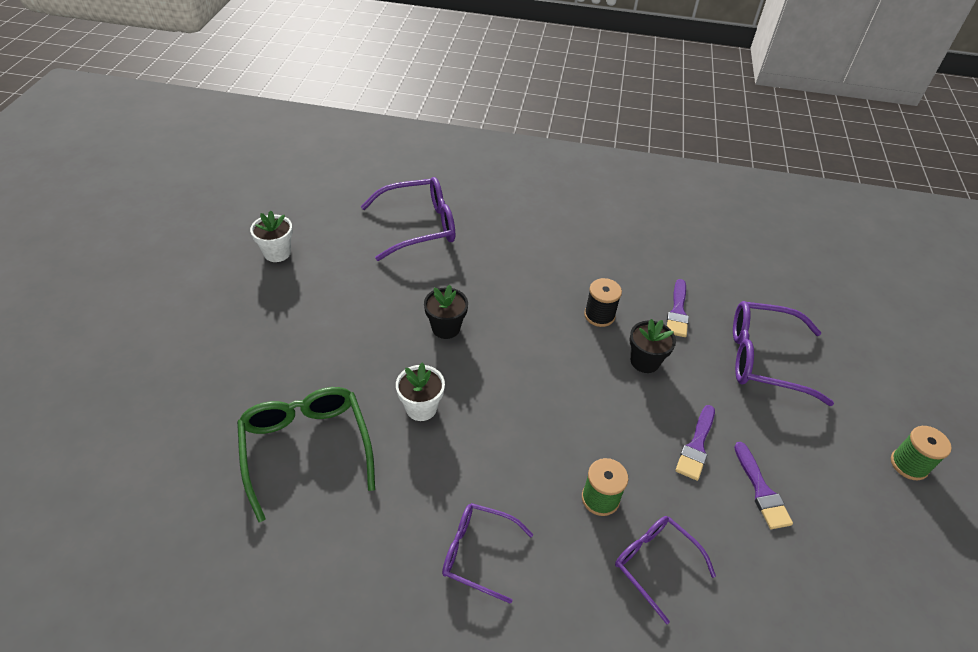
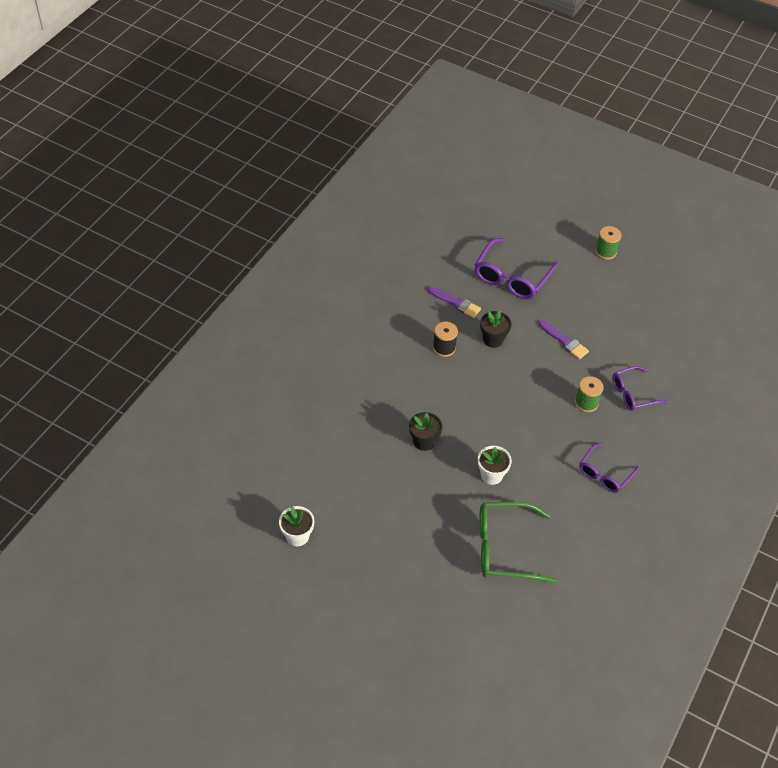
camera: 70 degrees left, 5 degrees up
purple glasses [361,177,455,261] -> none
purple brush [734,442,793,529] -> none

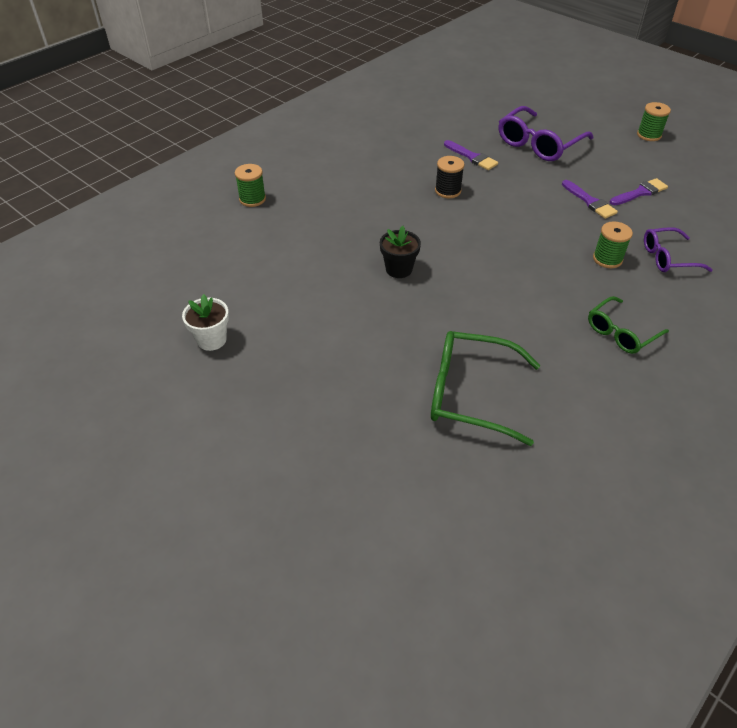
camera: 15 degrees right, 5 degrees down
white flower pot [478,446,512,485] -> none
black flower pot [480,310,512,348] -> none
purple glasses [579,443,639,493] -> green glasses [588,296,669,354]
none -> green spool [235,164,266,207]
none -> purple brush [610,178,668,205]

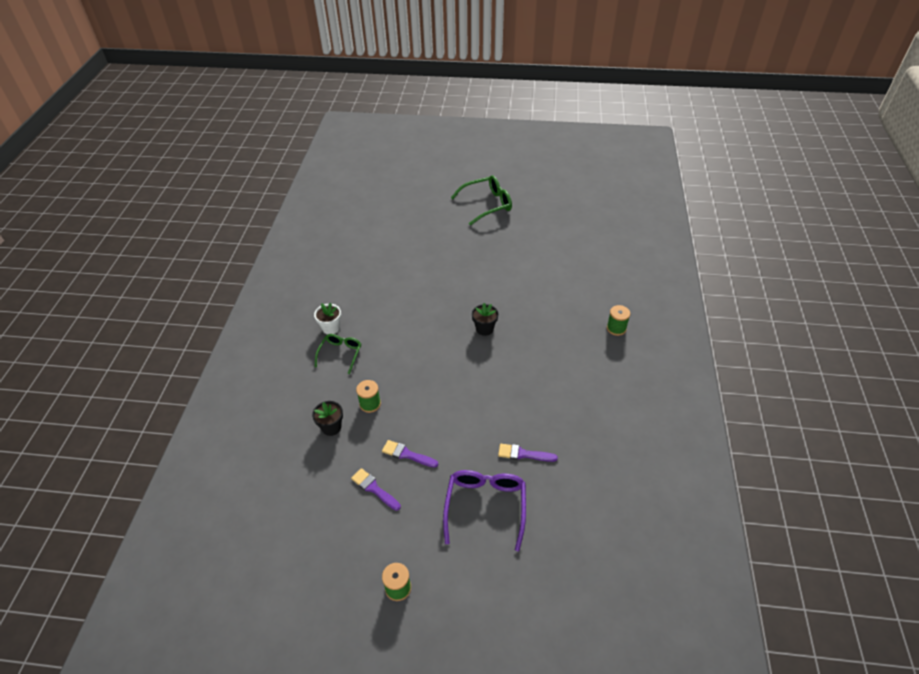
camera: 145 degrees right, 0 degrees up
white flower pot [182,294,229,351] -> white flower pot moved to [314,303,341,335]
green glasses [431,331,540,446] -> green glasses moved to [451,175,512,226]
black spool [435,156,465,198] -> none
purple brush [610,178,668,205] -> purple brush turned 105 degrees clockwise [351,468,401,511]
purple glasses [644,227,713,272] -> black flower pot [312,401,343,436]

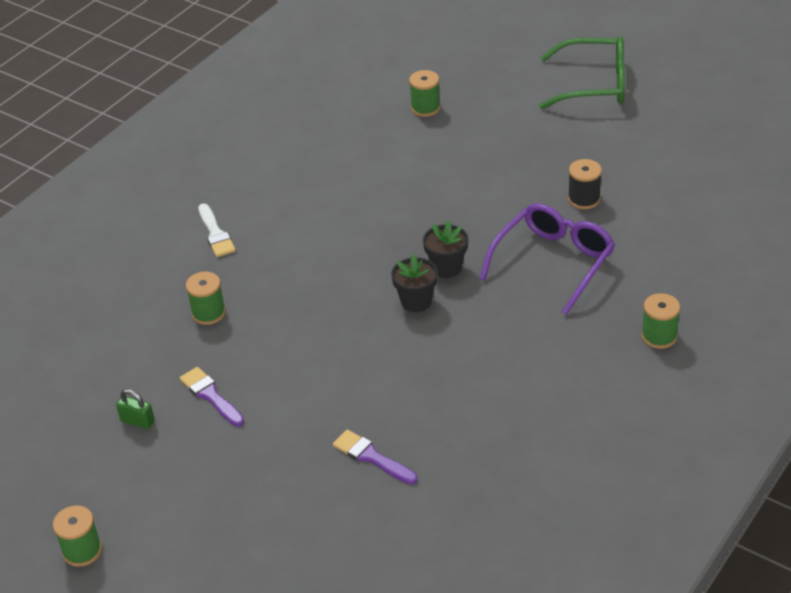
camera: 30 degrees right, 5 degrees down
black flower pot [312,401,343,436] -> black flower pot moved to [391,254,438,312]
white flower pot [314,303,341,335] -> none
green glasses [315,334,361,374] -> white brush [198,203,236,257]
purple brush [351,468,401,511] -> green padlock [116,389,155,429]
purple glasses [443,470,526,552] -> purple glasses moved to [480,203,615,315]
none -> green spool [409,70,440,117]
none -> black spool [568,159,602,209]

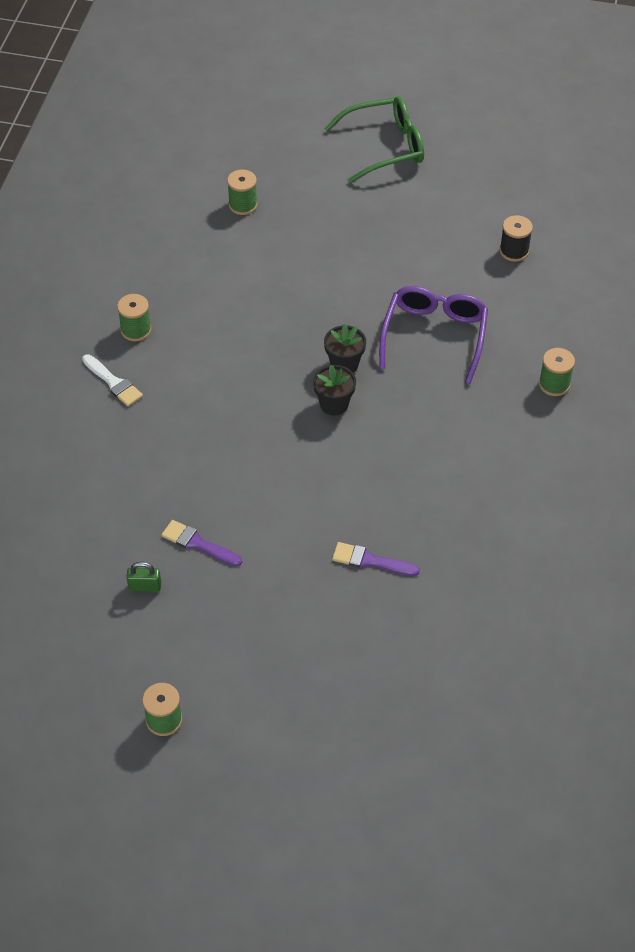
camera: 25 degrees left, 10 degrees up
green spool [186,272,226,325] -> green spool moved to [117,294,151,341]
black spool [568,159,602,209] -> black spool moved to [499,215,533,262]

